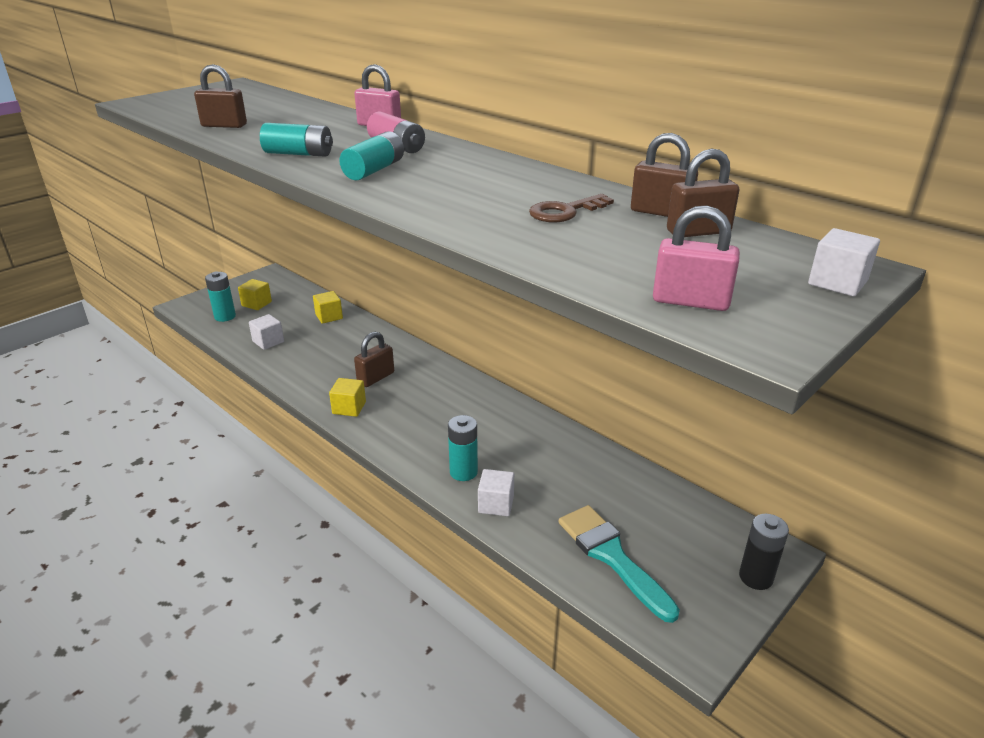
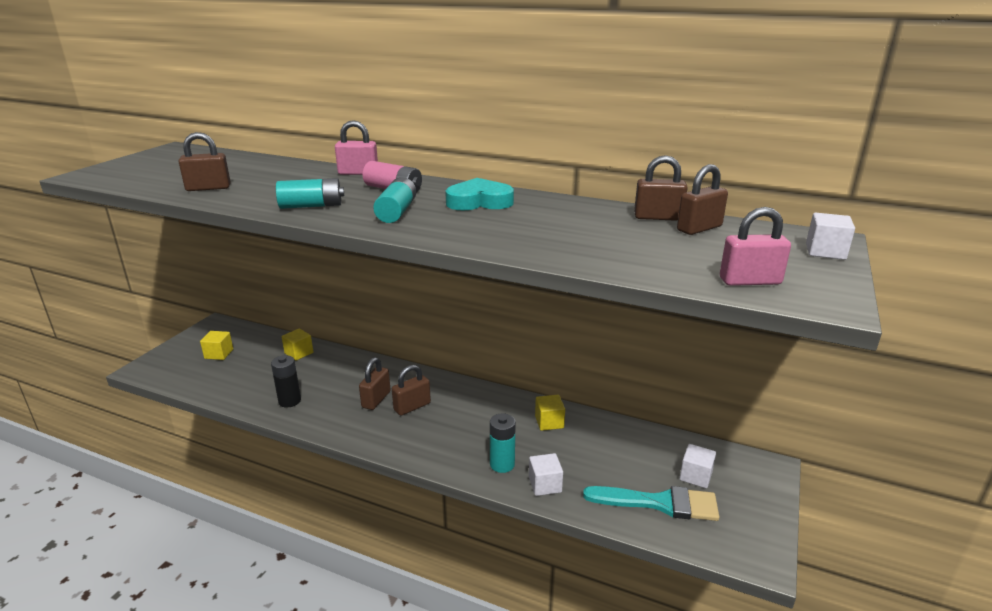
camera: 20 degrees left, 5 degrees down
turquoise battery [205,271,236,322] -> none
white cube [249,314,284,350] -> white cube moved to [680,444,716,488]
yellow cube [329,378,366,417] -> yellow cube moved to [535,395,565,431]
brown key [529,194,614,223] -> none
turquoise brush [559,505,680,623] -> turquoise brush turned 150 degrees clockwise [583,486,719,521]
black battery [739,514,789,590] -> black battery moved to [271,355,301,407]
none -> brown padlock [392,365,431,416]
none -> turquoise heart [445,178,514,210]

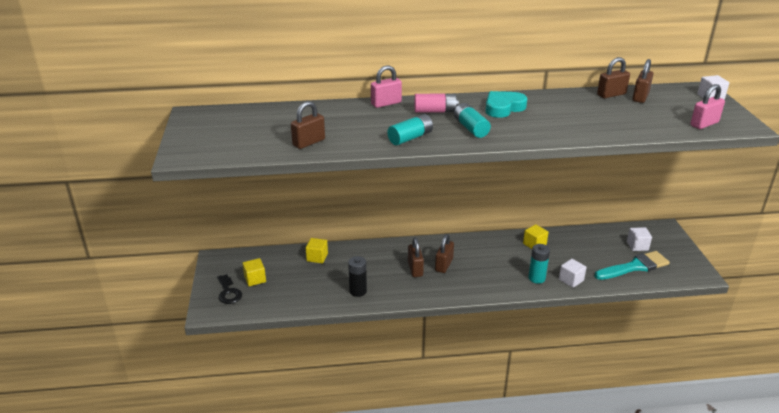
camera: 30 degrees left, 5 degrees up
none -> black key [217,274,242,304]

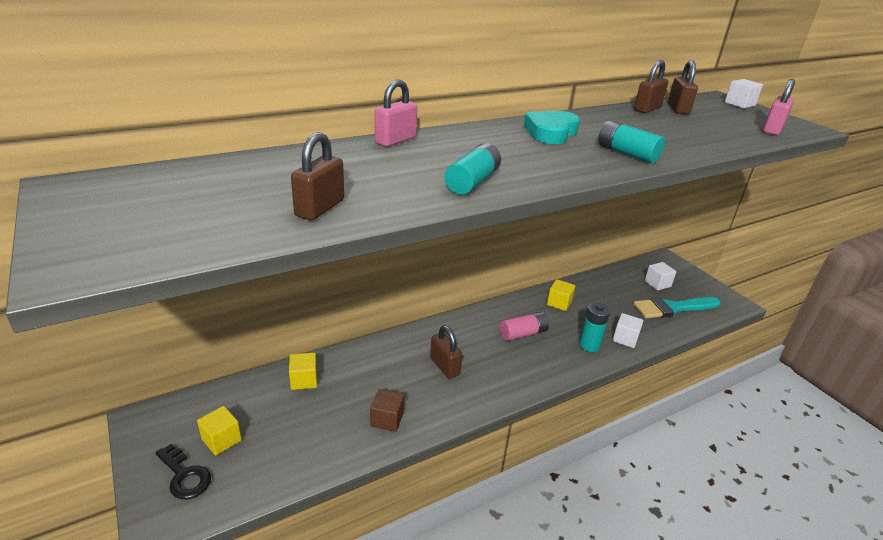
camera: 25 degrees left, 0 degrees up
black battery [348,256,367,297] -> brown cube [370,389,404,432]
pink battery [414,93,459,113] -> pink battery moved to [500,312,549,341]
brown padlock [435,234,454,273] -> none
turquoise battery [454,103,491,138] -> turquoise battery moved to [598,120,665,163]
turquoise brush [594,251,670,280] -> turquoise brush turned 150 degrees counterclockwise [633,297,721,318]

